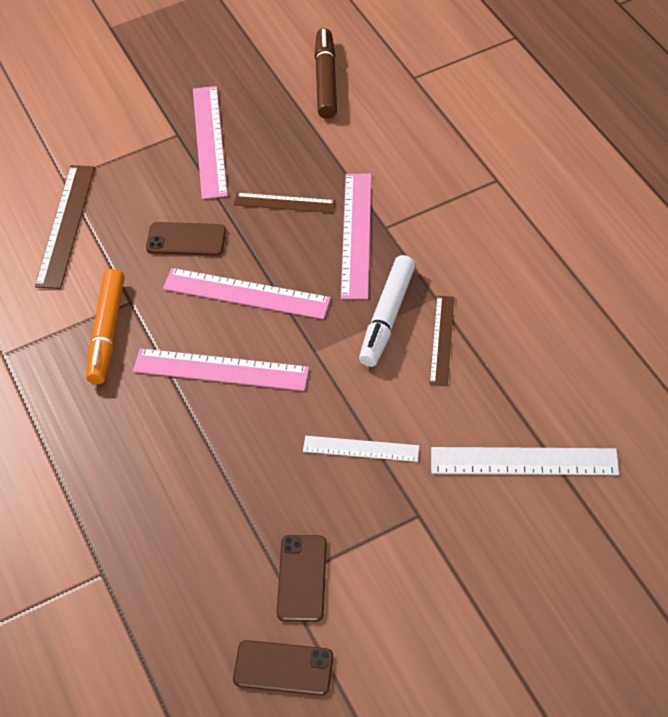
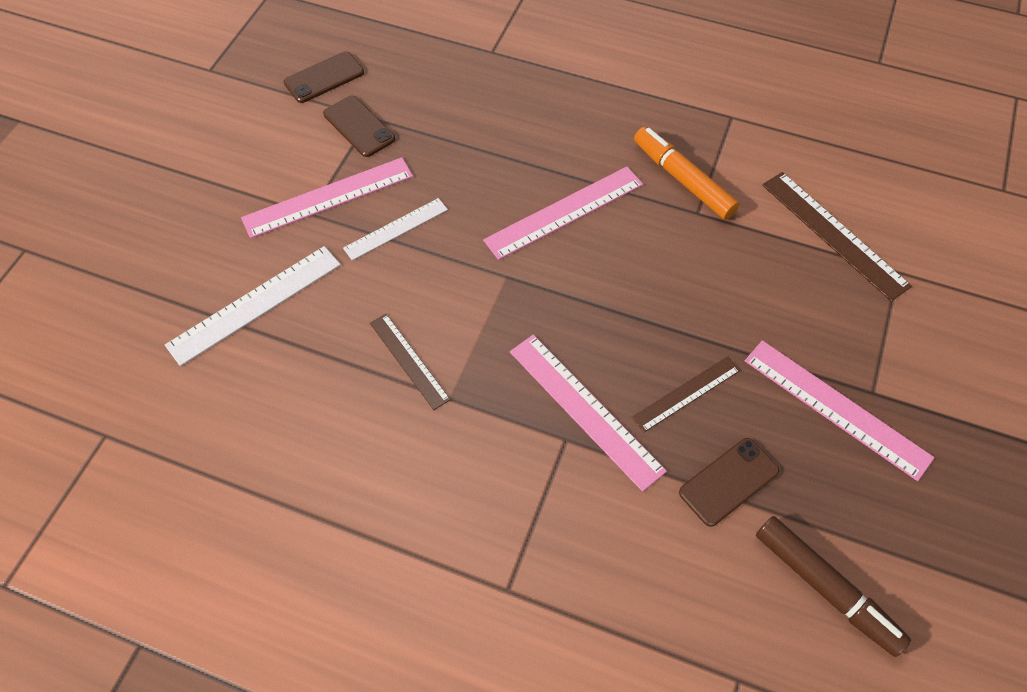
camera: 135 degrees right, 5 degrees up
brown phone [146,222,226,256] -> brown phone moved to [679,438,780,527]
pink ruler [163,268,331,319] -> pink ruler moved to [241,157,413,238]
white marker [359,255,416,367] -> none

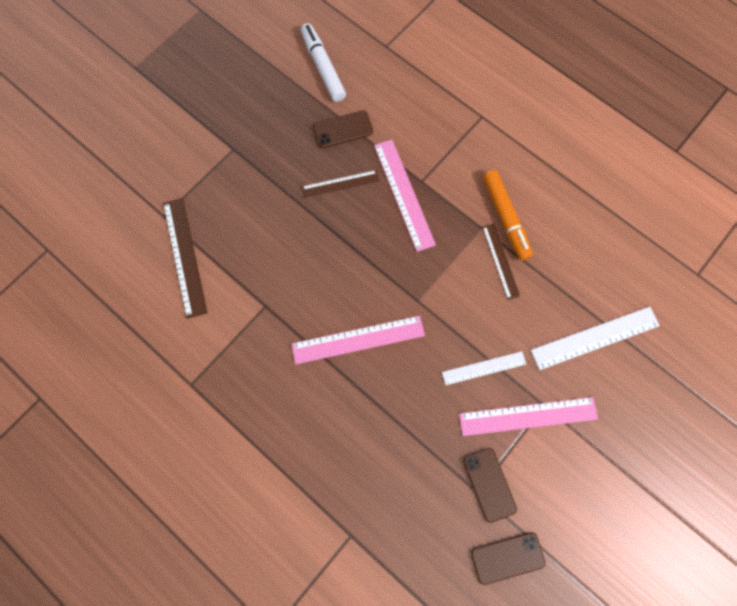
camera: 160 degrees left, 15 degrees up
orange marker [634,127,740,220] -> orange marker moved to [483,170,533,261]
pink ruler [745,340,935,481] -> none
brown marker [756,516,911,657] -> white marker [301,23,346,102]

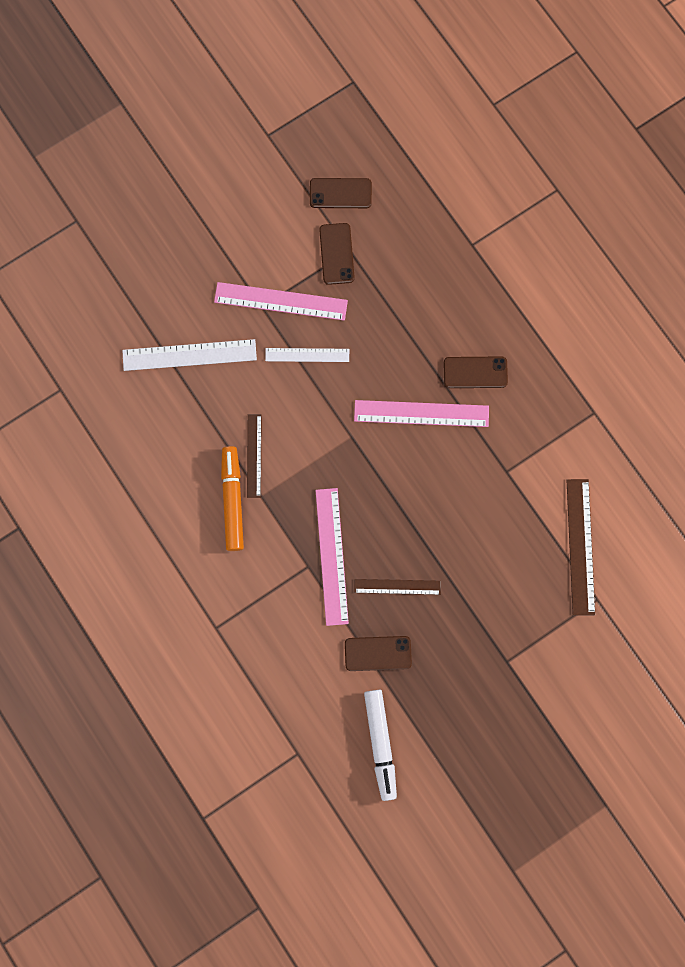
camera: 165 degrees left, 5 degrees up
none -> brown phone [444,357,508,388]

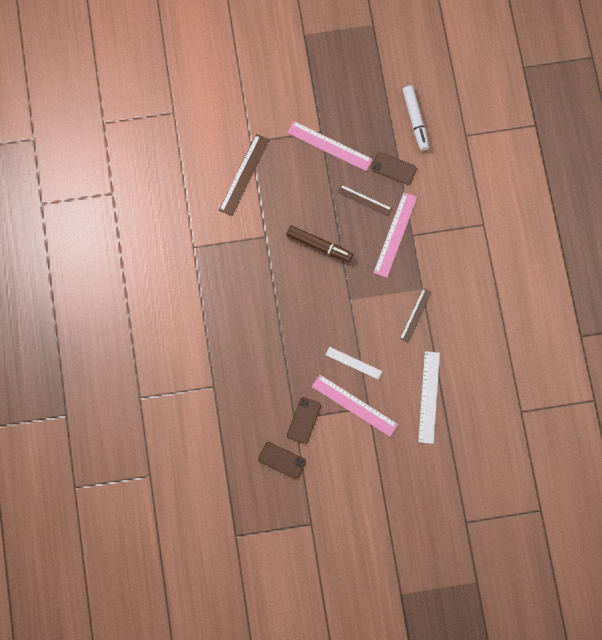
camera: 155 degrees left, 5 degrees down
white ruler [122,339,257,371] -> white ruler turned 75 degrees clockwise [418,351,440,444]
orange marker [221,446,244,551] -> none
pink ruler [354,400,489,427] -> pink ruler moved to [287,121,373,171]
white marker [364,689,397,801] -> white marker turned 150 degrees clockwise [402,85,429,151]
brown phone [444,357,508,388] -> none
none -> brown marker [286,226,353,262]

